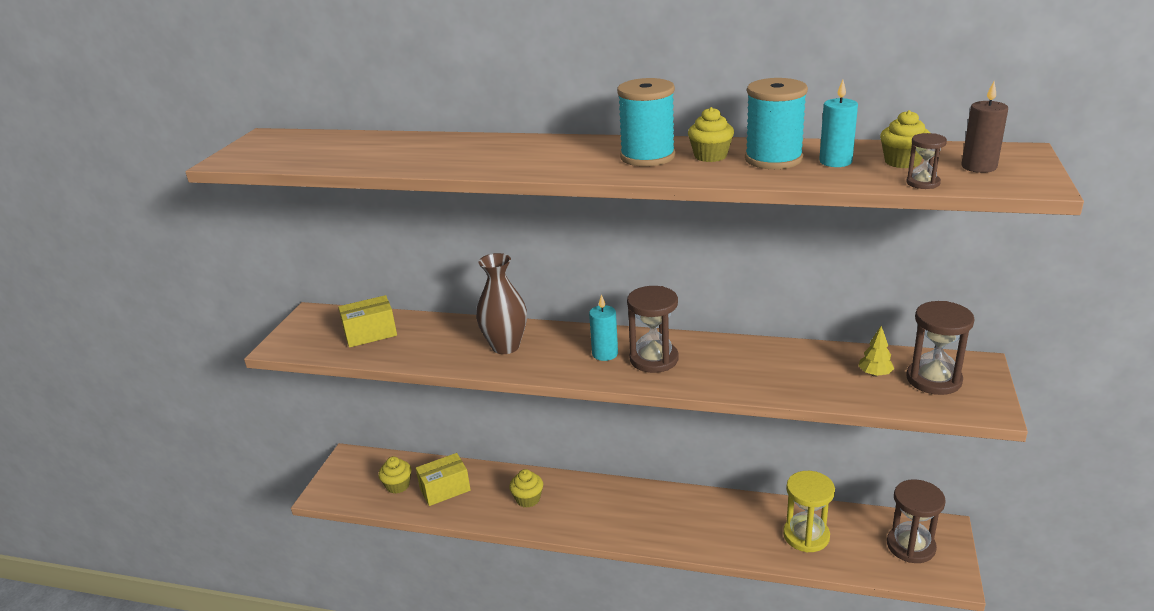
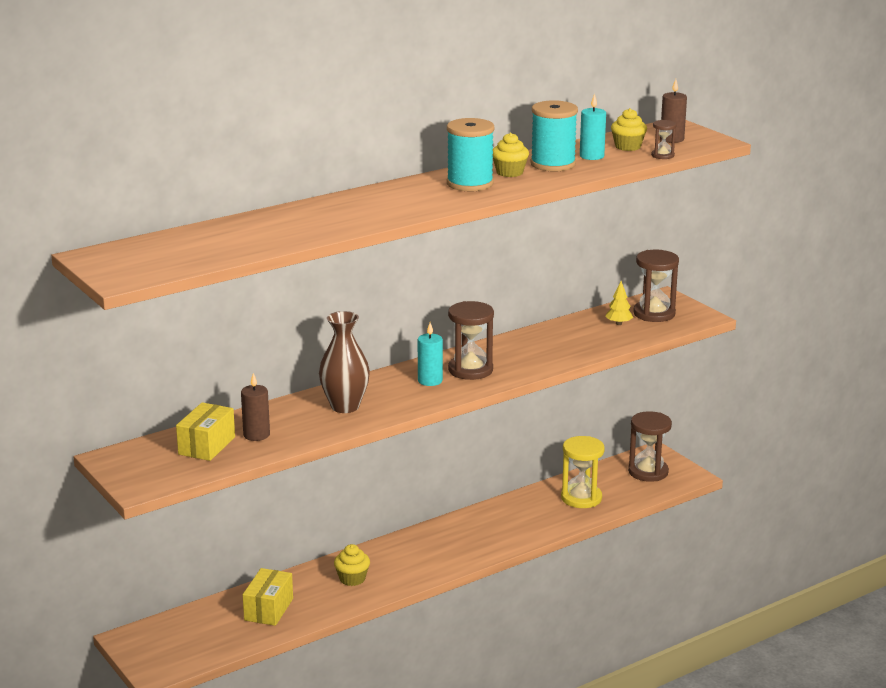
camera: 50 degrees left, 5 degrees down
yellow cupcake [378,456,412,494] -> none
none -> brown candle [241,373,270,441]

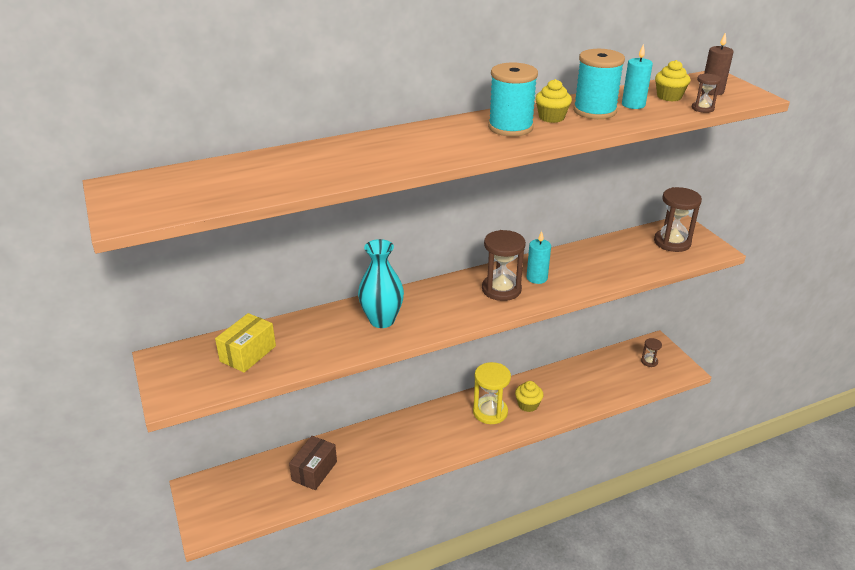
camera: 10 degrees right, 10 degrees up
brown candle [241,373,270,441] -> none
yellow box [243,568,293,626] -> brown box [289,436,337,490]
brown vase [319,311,370,413] -> turquoise vase [358,239,404,328]
yellow cupcake [334,544,370,586] -> yellow cupcake moved to [515,381,543,412]
turquoise candle [418,322,443,386] -> turquoise candle moved to [527,231,551,284]
yellow hourglass [561,436,605,508] -> yellow hourglass moved to [473,362,511,424]
yellow tree [605,281,633,325] -> none
brown hourglass [628,411,672,482] -> brown hourglass [641,338,662,367], size x0.51

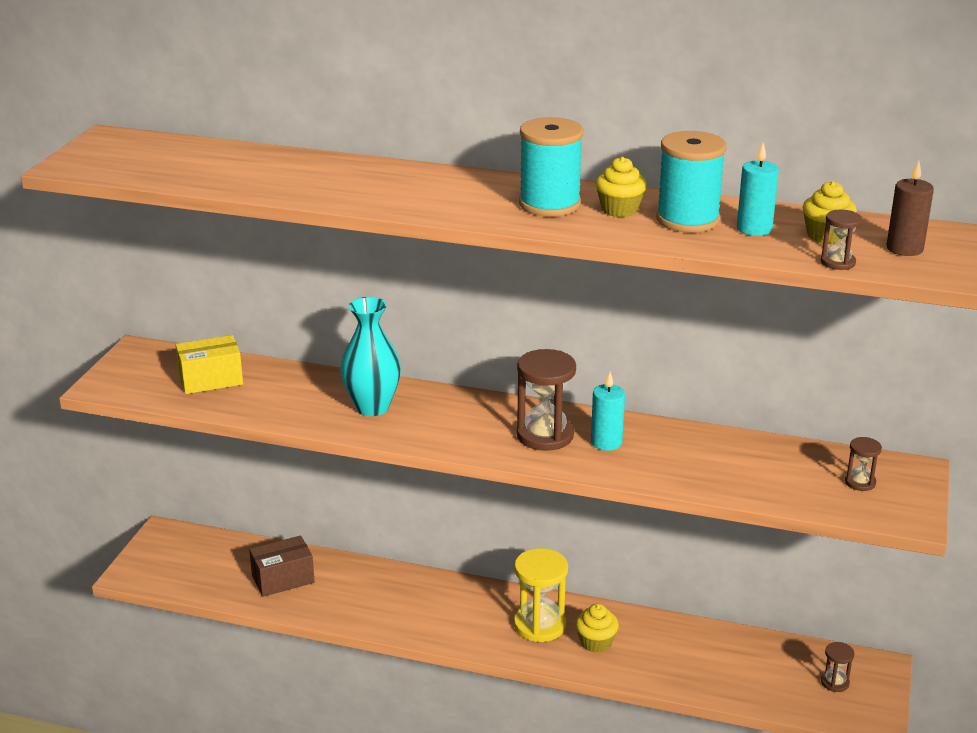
camera: 40 degrees right, 5 degrees down
brown hourglass [654,187,702,252] -> brown hourglass [845,437,882,491], size x0.51

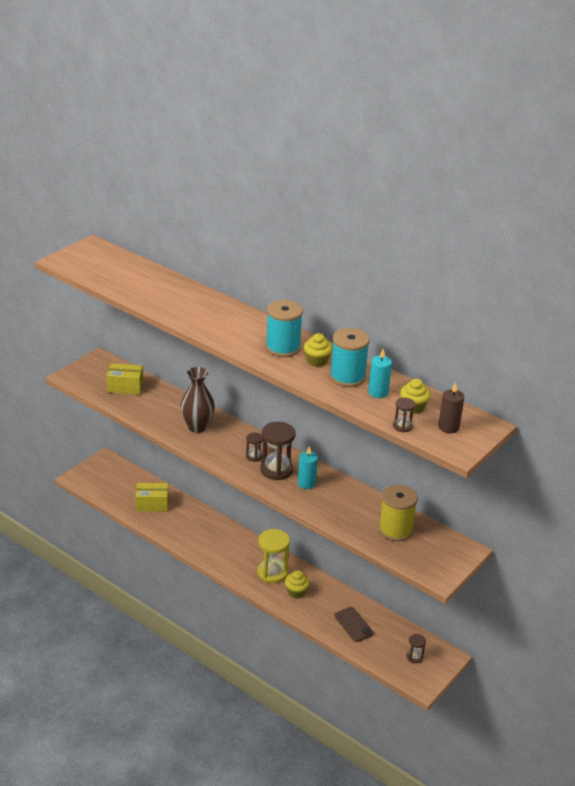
camera: 20 degrees right, 5 degrees up
brown box [249,535,315,597] -> yellow box [136,483,168,512]
turquoise vase [340,297,401,416] -> brown vase [180,367,215,433]
brown hourglass [845,437,882,491] -> brown hourglass moved to [246,433,263,462]
none -> brown phone [334,607,374,642]
none -> yellow spool [379,484,418,542]

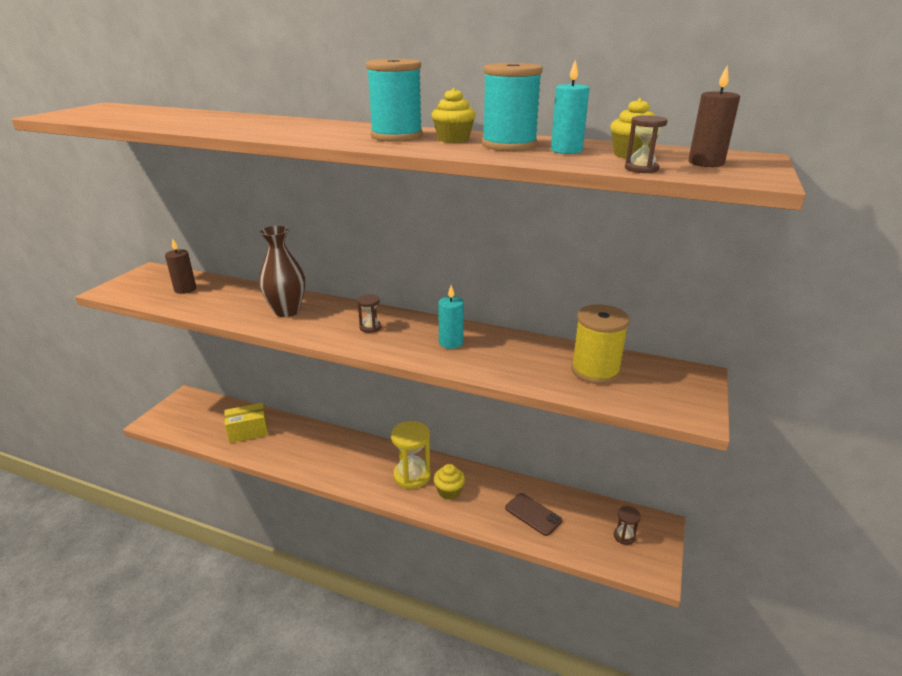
camera: 15 degrees left, 5 degrees down
yellow box [107,363,143,395] -> brown candle [165,238,196,294]
brown hourglass [260,422,295,480] -> none

